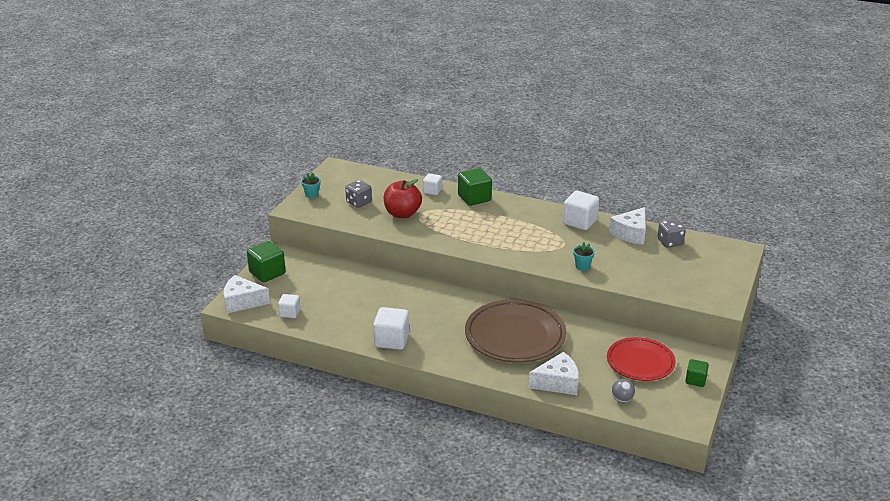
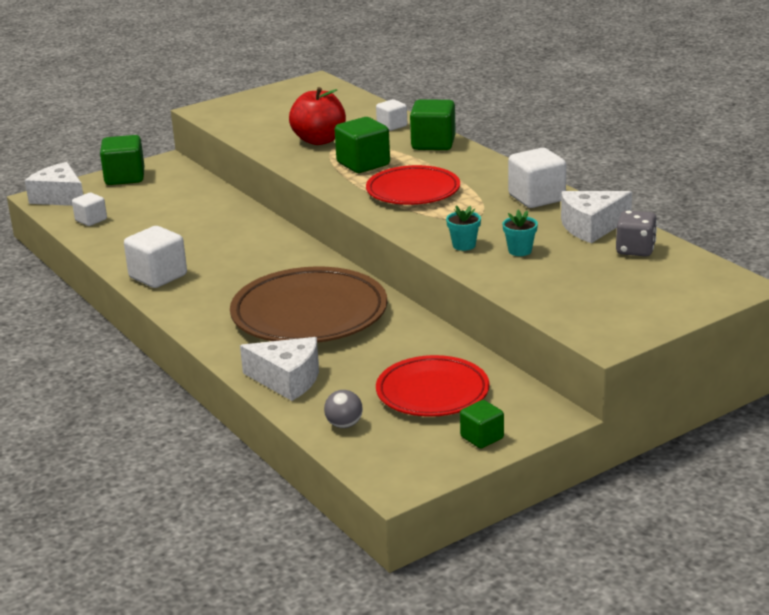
camera: 35 degrees right, 5 degrees down
turquoise flower pot [301,173,321,198] -> turquoise flower pot moved to [503,210,538,256]
grey dice [345,180,372,208] -> none
none -> green cube [334,117,390,173]
none -> red plate [366,165,460,205]

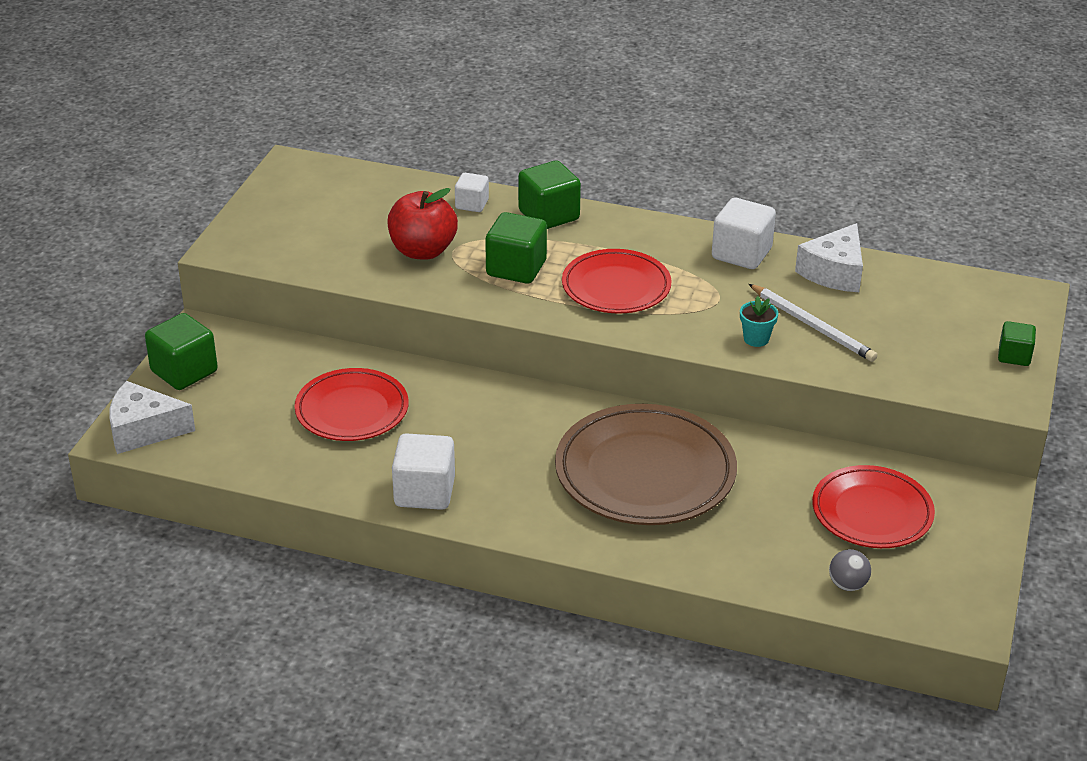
camera: 40 degrees left, 10 degrees up
white cube [72,193,107,226] -> none
white cheese [240,337,319,401] -> none
green cube [460,400,504,448] -> green cube moved to [998,321,1036,366]
turquoise flower pot [503,210,538,256] -> white pencil [749,284,877,362]
grey dice [616,210,657,257] -> none
none -> red plate [294,368,409,441]

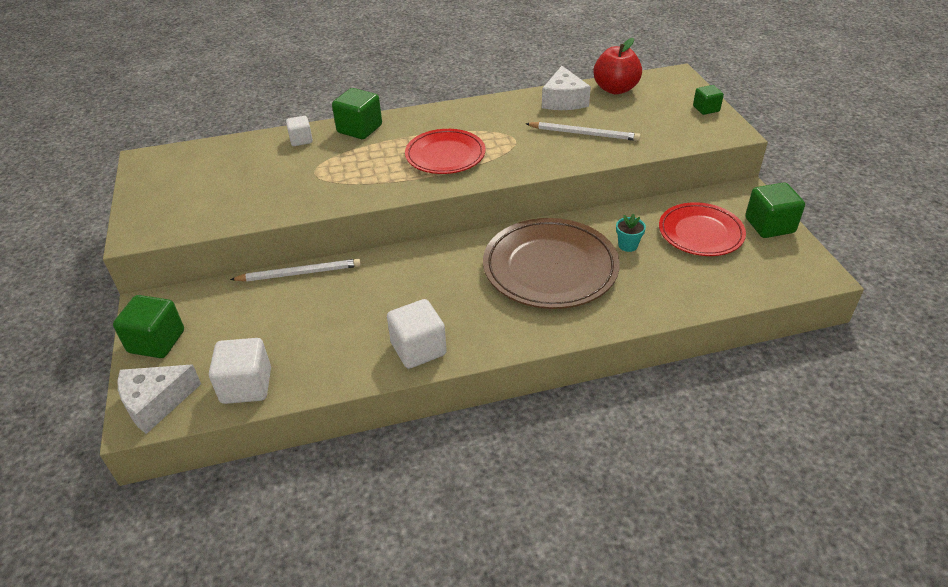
camera: 30 degrees left, 5 degrees up
red plate [294,368,409,441] -> none
red apple [388,188,458,260] -> red apple moved to [593,38,642,94]
green cube [485,212,547,284] -> green cube moved to [745,182,805,238]
white cube [712,198,776,269] -> white cube moved to [209,338,271,404]
turquoise flower pot [740,296,778,347] -> turquoise flower pot moved to [616,213,646,252]
grey ball [829,549,871,591] -> none
none -> white pencil [230,259,361,281]

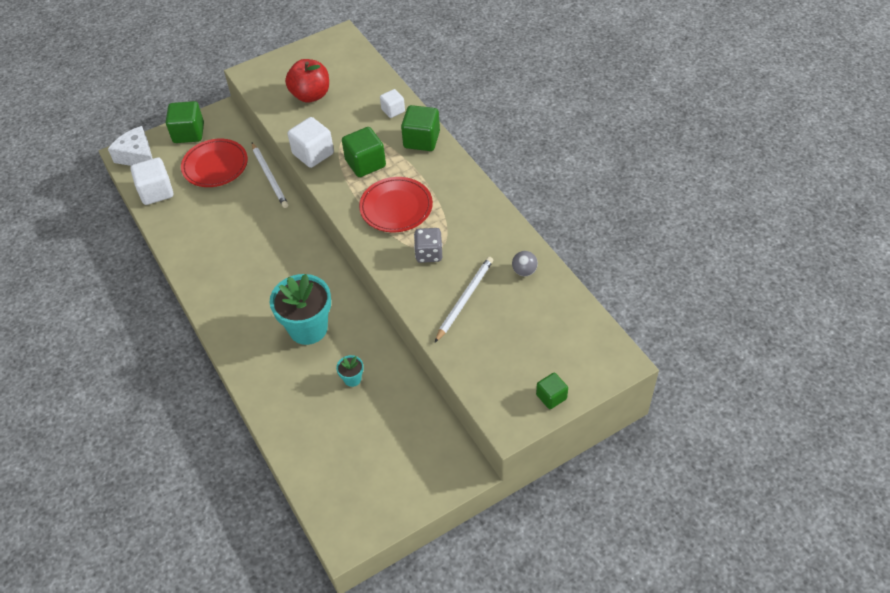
camera: 75 degrees right, 10 degrees up
white cube [387,299,447,369] -> white cube moved to [288,117,334,168]
brown plate [483,218,620,309] -> turquoise flower pot [269,274,331,345]
white pencil [526,122,641,141] -> white pencil turned 150 degrees counterclockwise [435,257,493,342]
white cheese [542,66,591,110] -> grey ball [512,251,538,276]
red apple [593,38,642,94] -> red apple moved to [285,59,329,103]
red plate [659,202,746,256] -> red plate moved to [181,139,248,187]
green cube [745,182,805,238] -> green cube moved to [342,127,386,177]
none -> grey dice [414,228,442,263]

